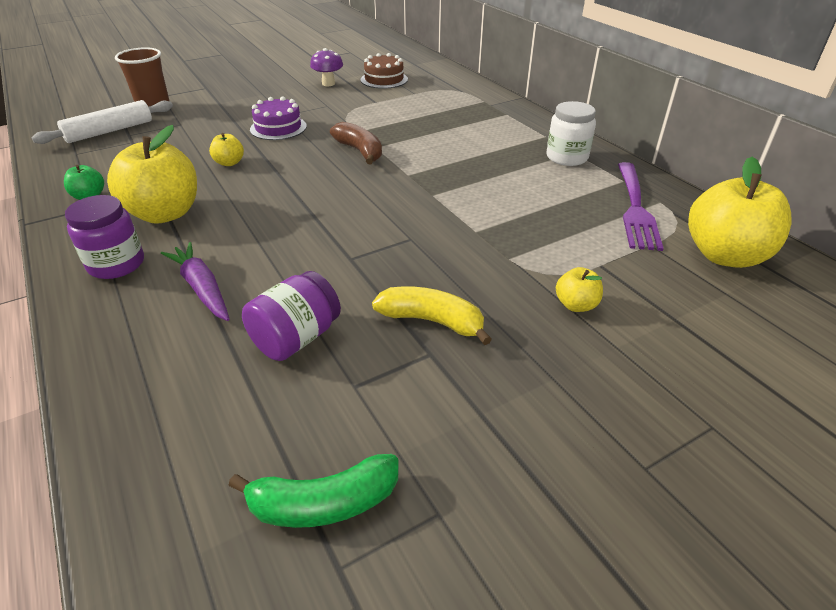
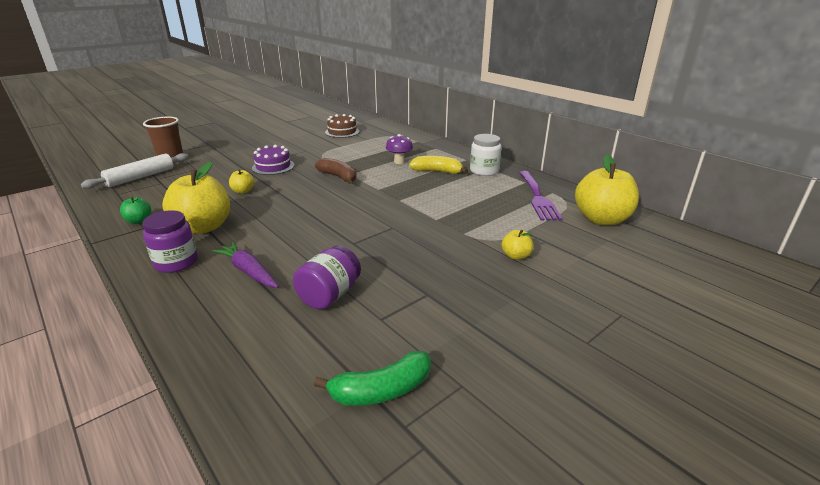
camera: 10 degrees left, 10 degrees down
purple mushroom [310,48,343,86] -> purple mushroom moved to [386,134,413,164]
yellow banana [372,286,492,345] -> yellow banana moved to [409,156,468,174]

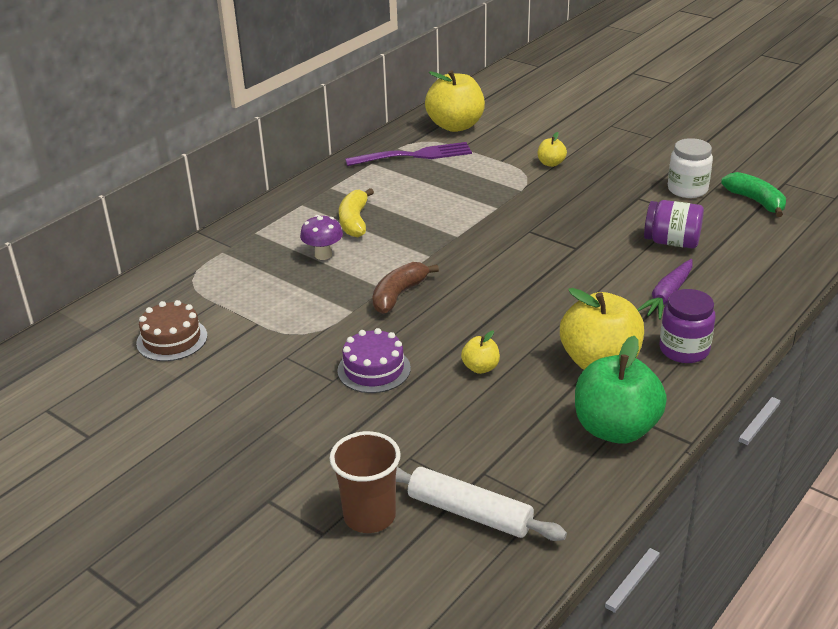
camera: 100 degrees left, 5 degrees up
green apple [120,197,151,224] -> green apple [575,336,667,444], size x2.17
white jar [470,134,502,176] -> white jar moved to [668,138,713,198]

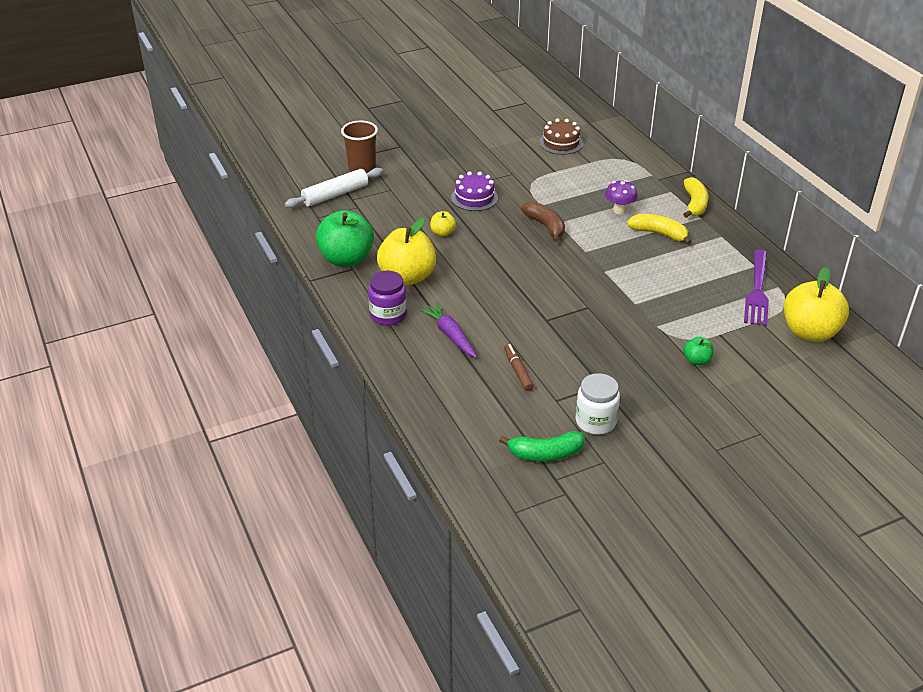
camera: 115 degrees right, 5 degrees up
yellow apple [538,132,567,167] -> green apple [684,337,714,365]
purple jar [644,200,704,248] -> brown marker [504,344,534,391]
none -> yellow banana [683,177,708,218]

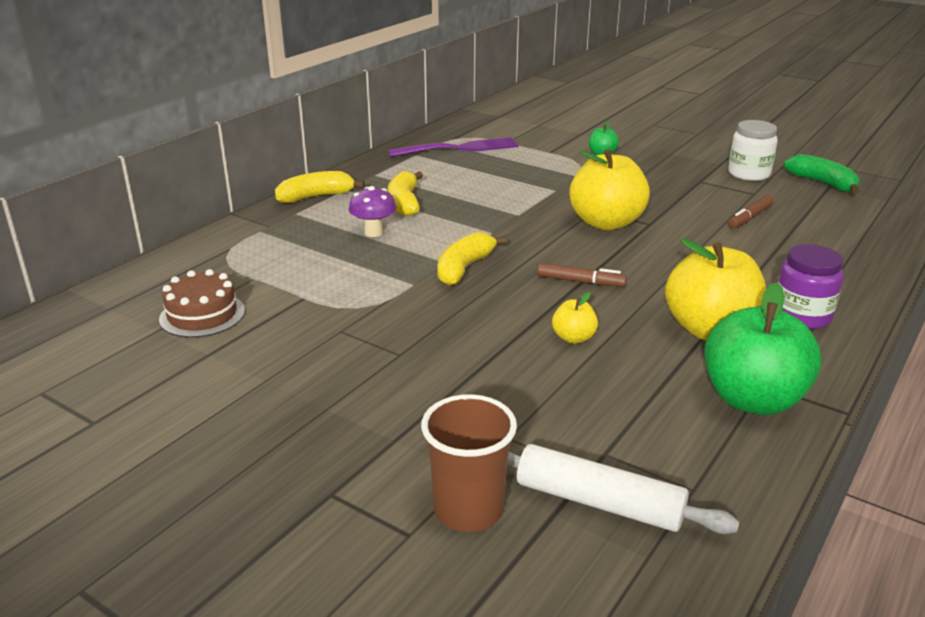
camera: 120 degrees left, 10 degrees down
purple carrot [420,303,477,358] -> none
purple cake [451,172,498,211] -> none
brown banana [521,201,565,242] -> yellow banana [437,232,507,286]
yellow apple [784,267,849,342] -> yellow apple moved to [569,149,650,230]
none -> brown marker [537,263,627,287]

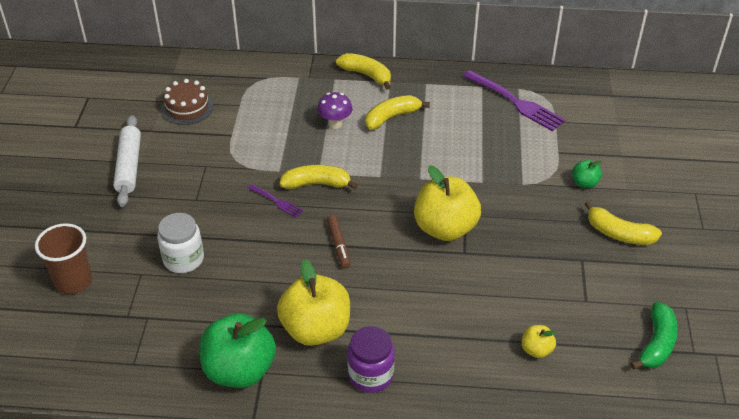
camera: 60 degrees right, 15 degrees up
white rolling pin [507,444,739,534] -> white rolling pin moved to [113,115,141,207]
yellow apple [552,292,598,344] -> yellow apple moved to [522,325,556,358]
white jar [728,120,778,181] -> white jar moved to [157,213,204,273]
brown marker [728,195,773,228] -> none
none -> purple fork [248,184,303,218]
none -> yellow banana [585,201,662,245]

